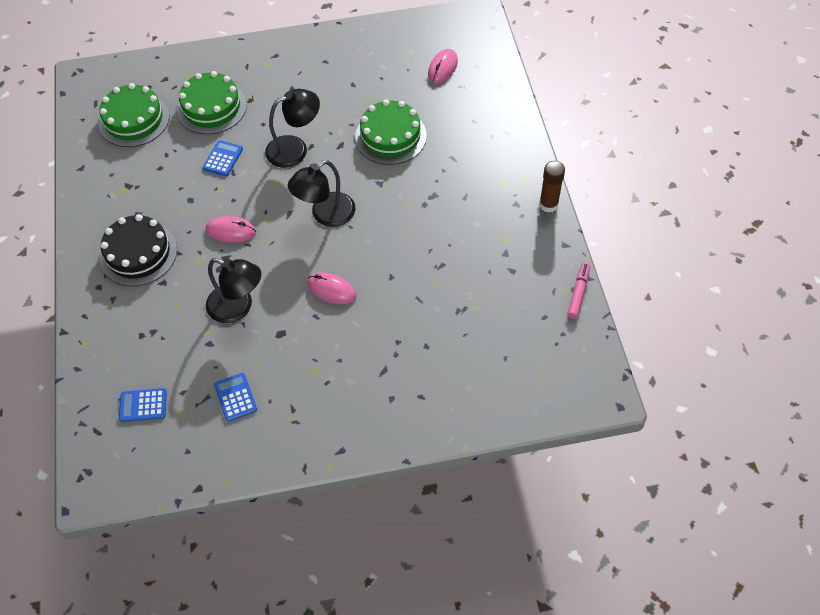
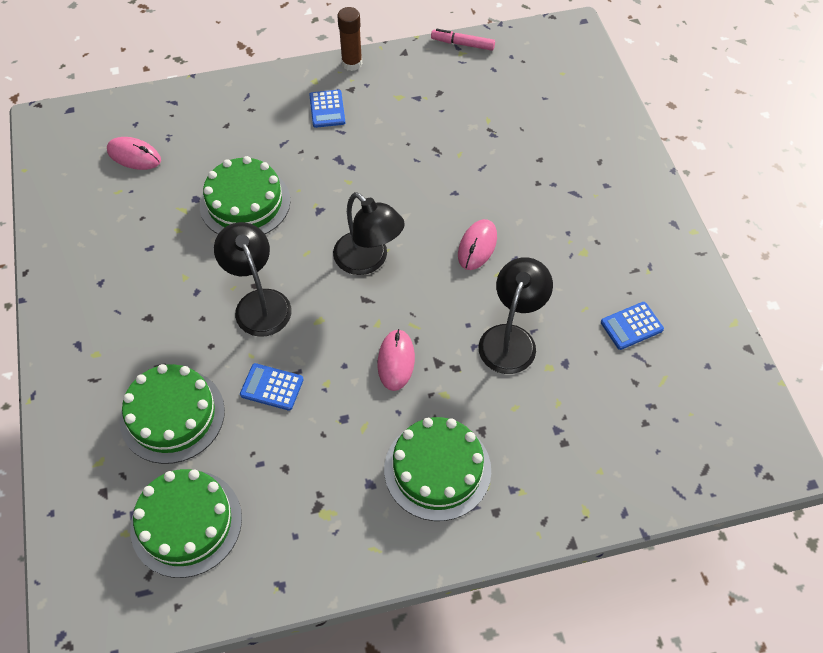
camera: 95 degrees left, 0 degrees up
black cake [100,214,177,286] -> green cake [384,417,491,521]
blue calculator [119,388,167,422] -> blue calculator moved to [309,90,345,128]

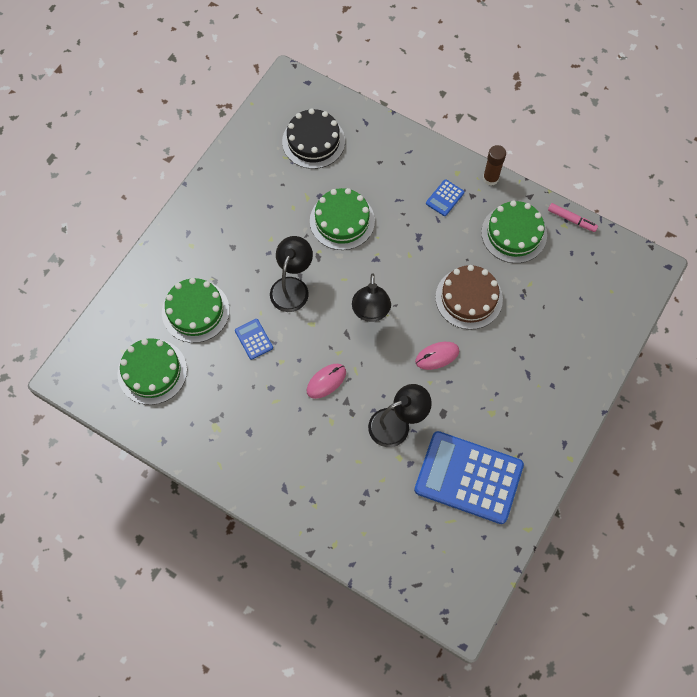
camera: 45 degrees right, 10 degrees up
pink mouse [107,137,161,170] -> black cake [282,108,345,169]
green cake [384,417,491,521] -> green cake moved to [481,201,547,263]
pink marker [431,29,495,51] -> pink marker turned 150 degrees clockwise [548,203,598,232]
blue calculator [601,302,664,350] -> blue calculator [414,431,524,524], size x2.46
none -> brown cake [435,265,503,330]

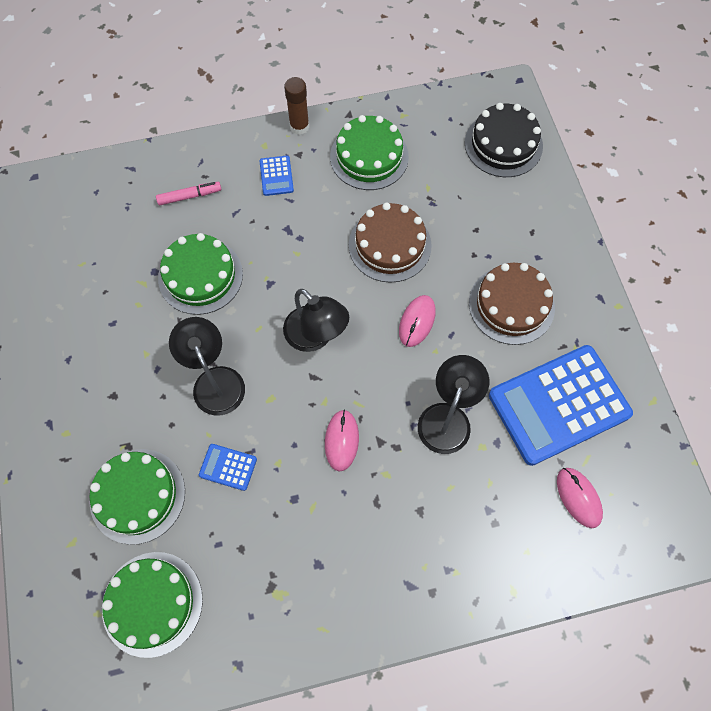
camera: 45 degrees left, 0 degrees up
black cake [282,108,345,169] -> black cake moved to [465,103,543,177]
pink marker [548,203,598,232] -> pink marker moved to [156,182,221,205]
none -> brown cake [469,263,555,345]
none -> pink mouse [557,468,603,528]

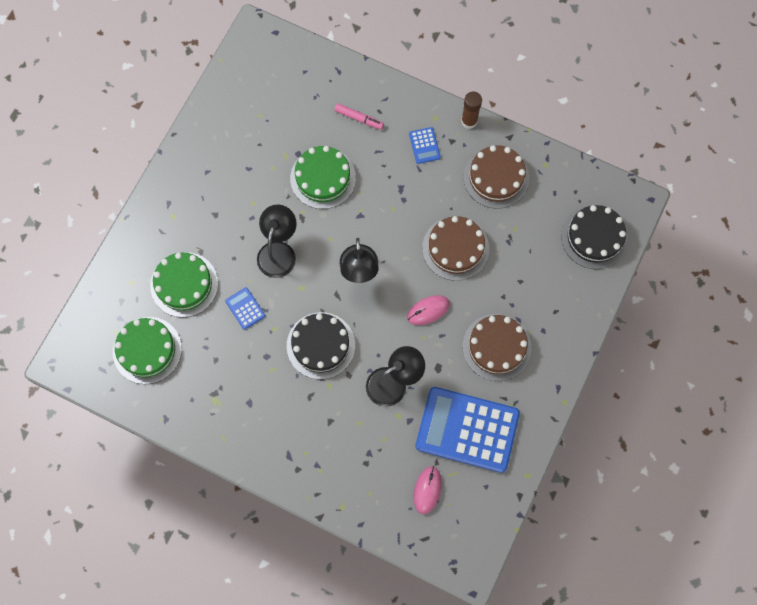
camera: 40 degrees right, 5 degrees up
blue calculator [260,156,294,196] -> blue calculator turned 45 degrees counterclockwise [409,127,441,164]
pink mouse [325,409,359,472] -> black cake [287,312,355,379]
green cake [330,115,409,190] -> brown cake [463,145,529,209]

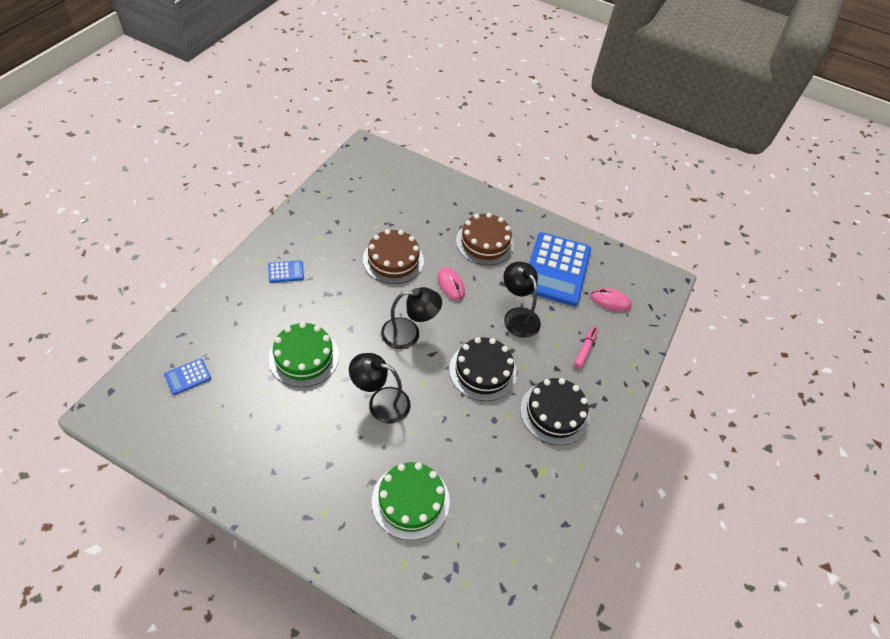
camera: 95 degrees left, 20 degrees down
green cake [113,317,182,384] -> none
blue calculator [225,287,265,330] -> blue calculator moved to [164,358,211,395]
pink marker [334,103,384,130] -> pink marker moved to [574,326,598,369]
brown glue stick [461,92,482,129] -> none
brown cake [463,145,529,209] -> none
black cake [561,205,628,269] -> black cake moved to [520,378,590,445]

